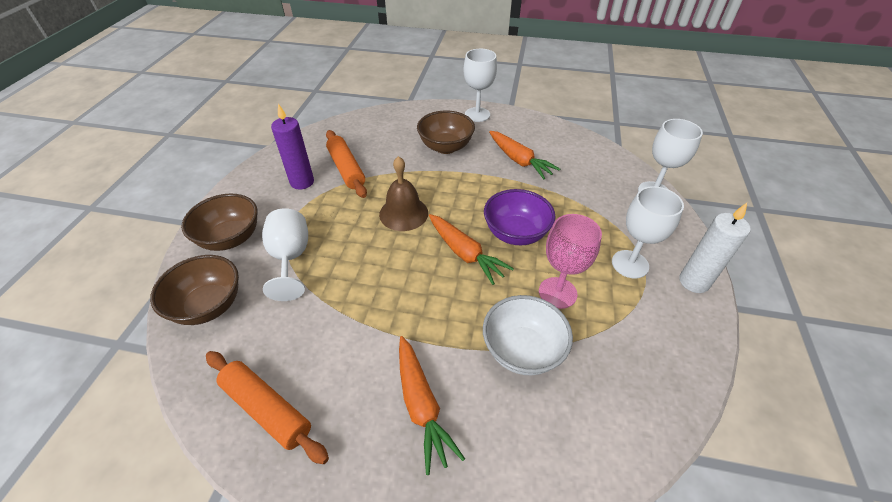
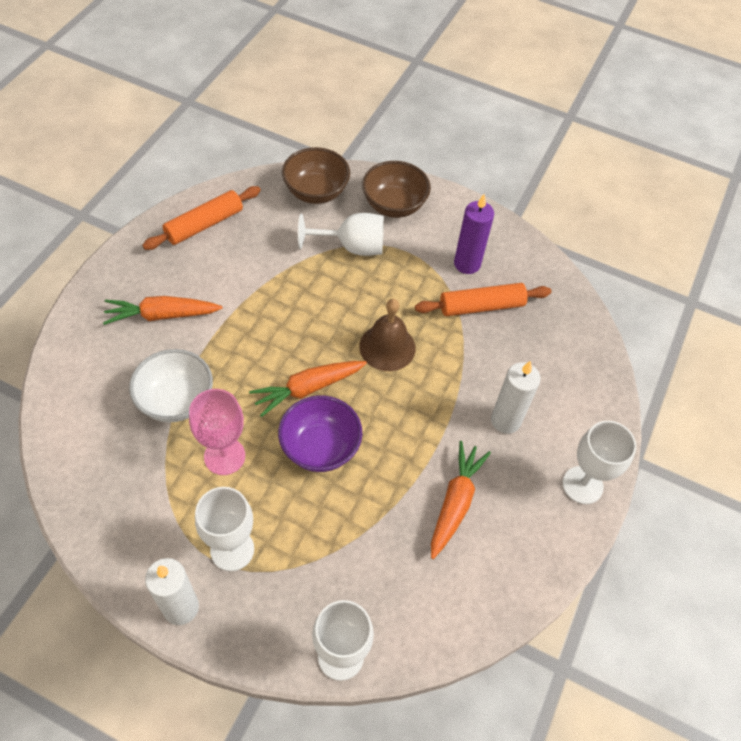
camera: 100 degrees right, 10 degrees up
brown bowl [417,111,475,154] -> white candle [491,361,541,434]
orange carrot [489,131,560,179] -> orange carrot turned 135 degrees clockwise [431,441,491,559]

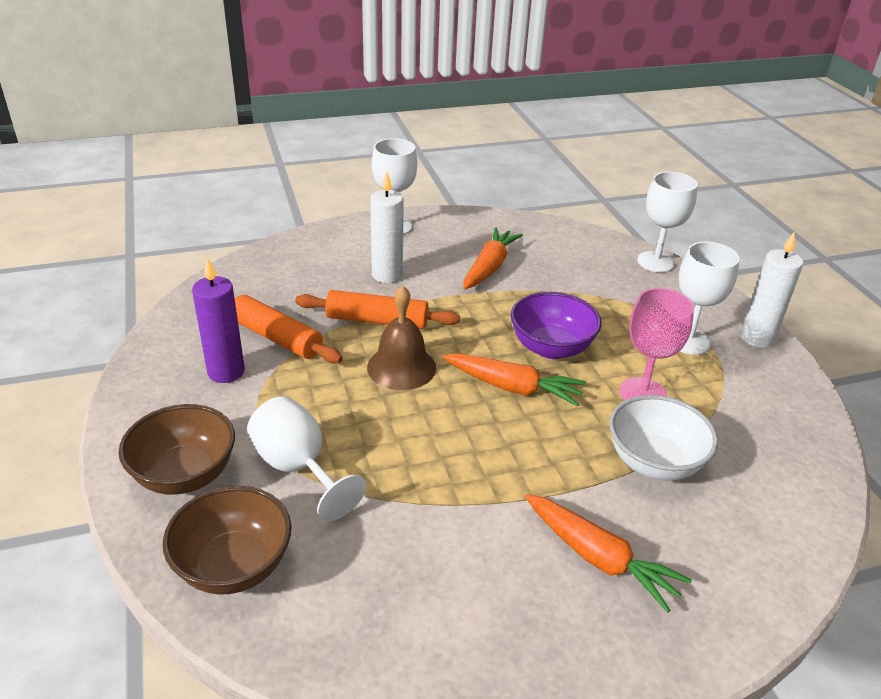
camera: 130 degrees left, 20 degrees down
orange rolling pin [142,186,261,250] -> orange rolling pin moved to [295,290,460,329]
orange carrot [431,441,491,559] -> orange carrot turned 135 degrees clockwise [463,227,523,290]

